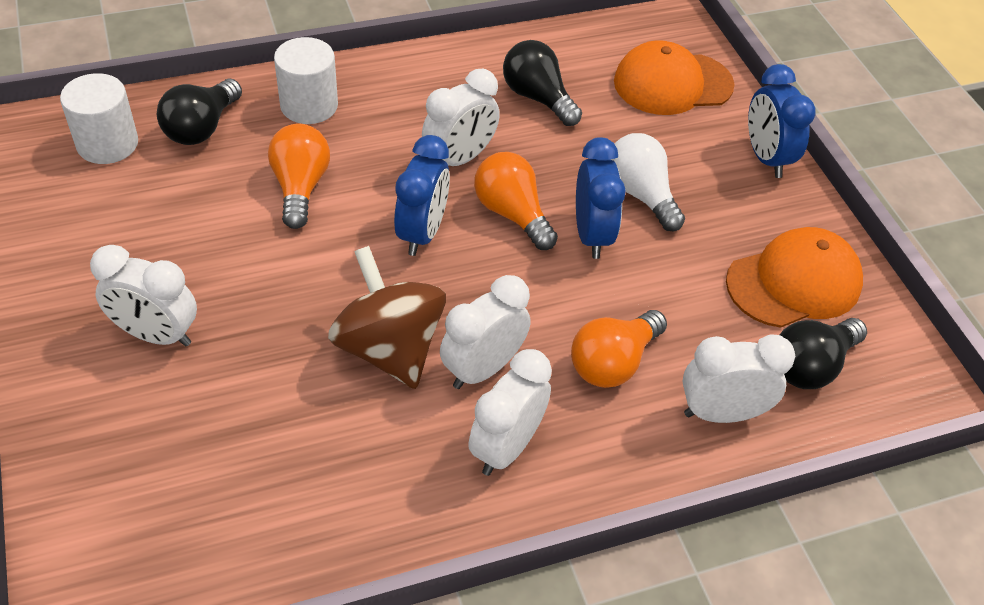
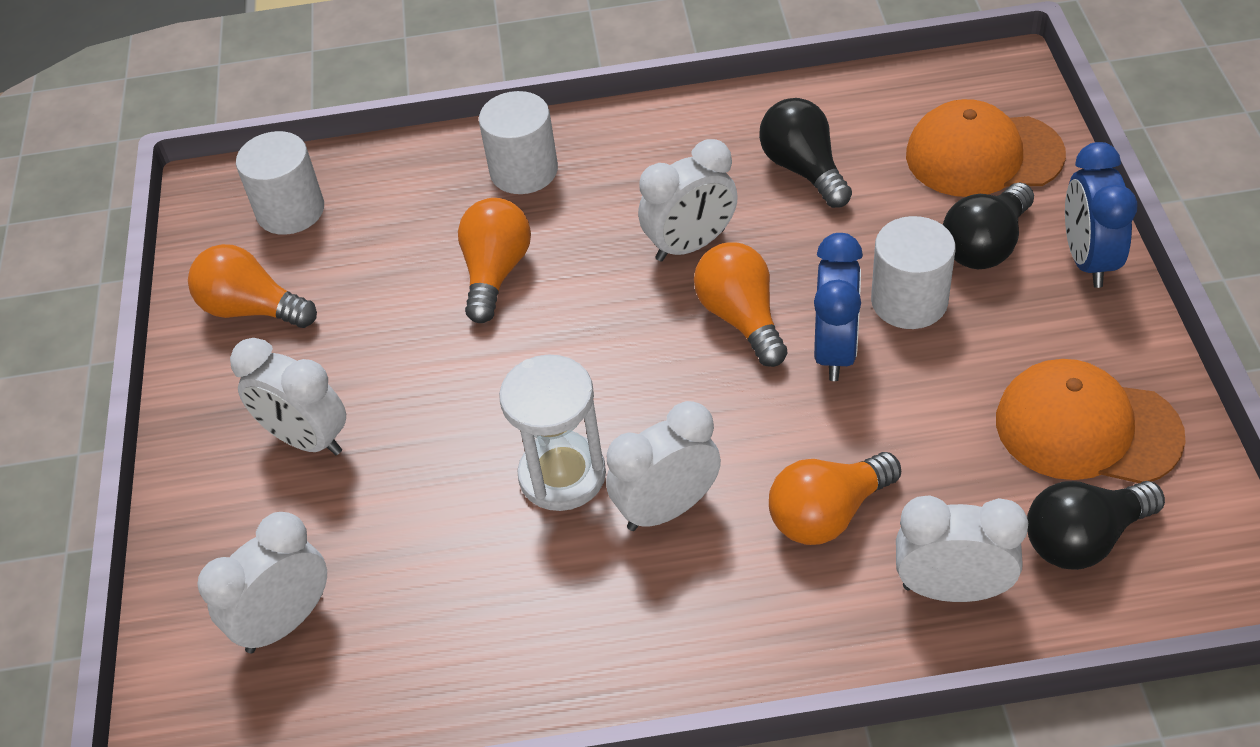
camera: 20 degrees right, 0 degrees up
black light bulb [157,79,242,145] -> black light bulb moved to [943,182,1034,269]
brown spinning top [328,246,446,389] -> white hourglass [499,355,606,511]
blue clock [394,135,450,256] -> none
white clock [468,349,552,476] -> white clock moved to [197,512,327,653]
white light bulb [610,133,685,231] -> white cylinder [871,216,955,329]
orange cap [726,227,863,328] -> orange cap turned 150 degrees counterclockwise [996,359,1186,483]
none -> orange light bulb [188,244,317,328]

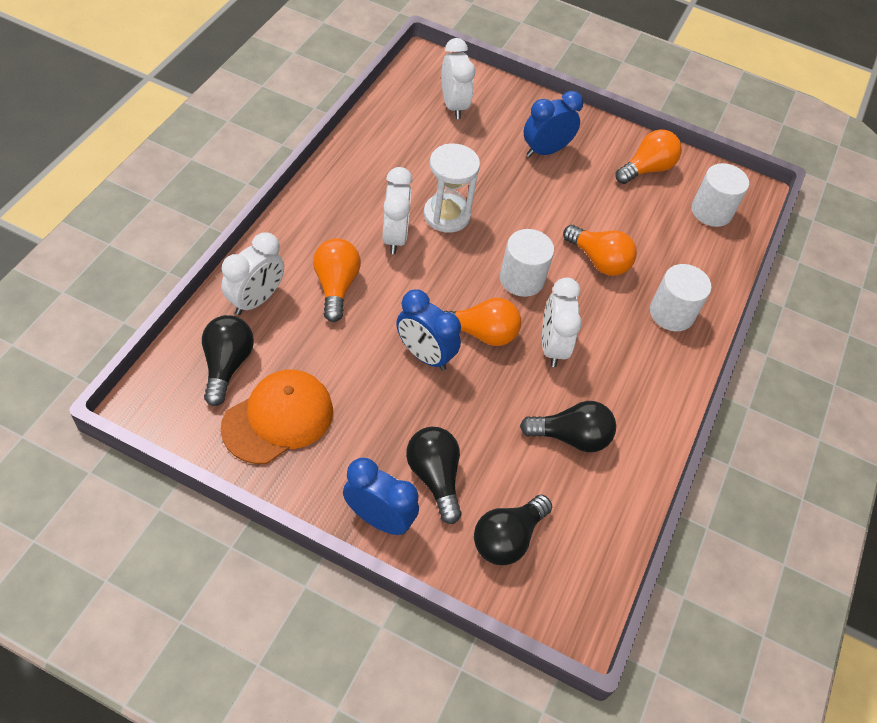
camera: 110 degrees right, 5 degrees up
white clock [230,338,346,455] -> blue clock [523,91,583,157]
white cylinder [871,216,955,329] -> white cylinder moved to [500,229,554,297]
orange cap [906,99,1066,197] -> black light bulb [474,495,552,565]

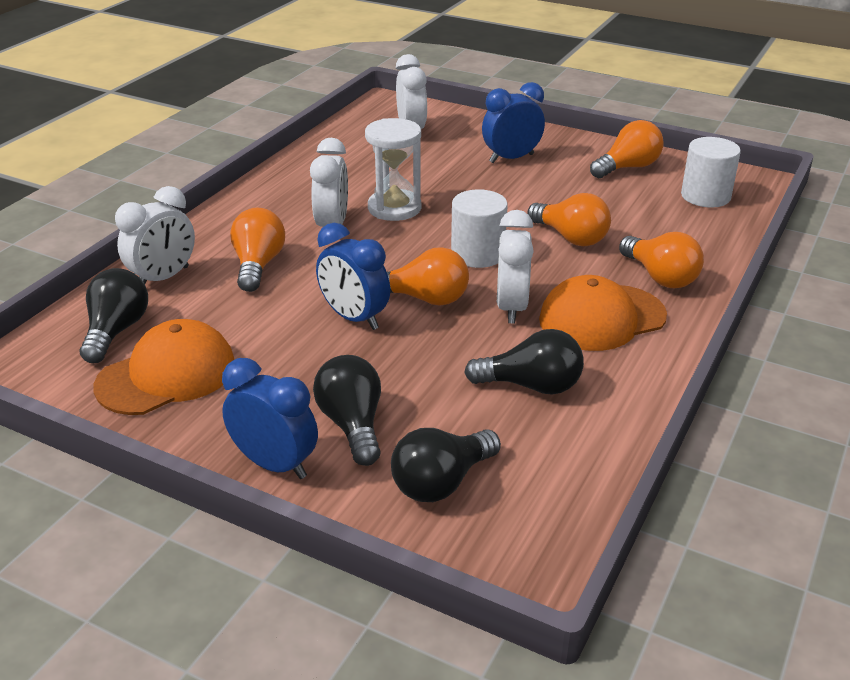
camera: 10 degrees right, 20 degrees down
white cylinder [650,264,712,331] -> orange light bulb [619,232,704,288]
none -> orange cap [539,275,667,351]

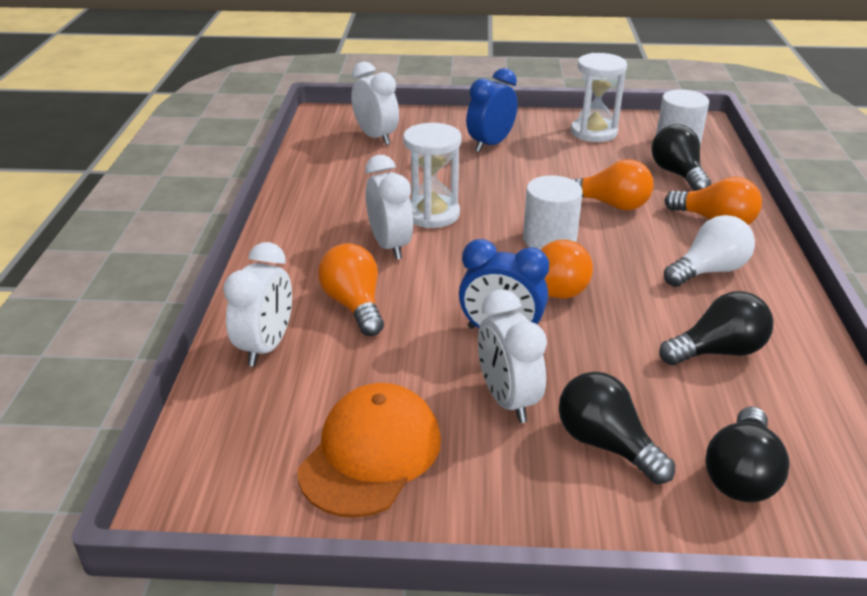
camera: 25 degrees left, 0 degrees up
black light bulb [80,268,148,363] -> black light bulb moved to [651,124,711,191]
blue clock [222,358,318,479] -> none
white clock [497,210,534,324] -> white clock moved to [478,289,547,423]
orange cap [539,275,667,351] -> white light bulb [664,215,755,287]
orange light bulb [590,120,664,178] -> white hourglass [571,53,627,142]

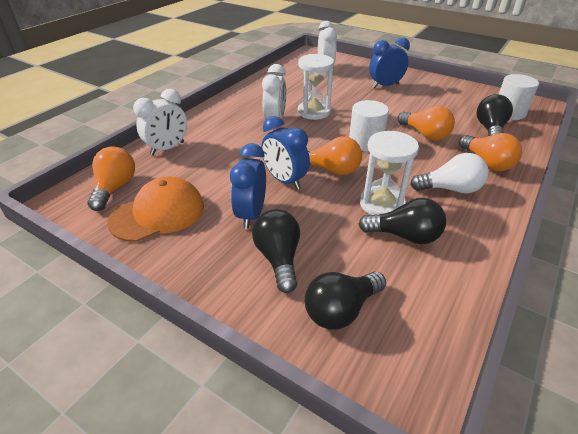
camera: 30 degrees right, 5 degrees up
orange light bulb [318,243,384,336] -> orange light bulb moved to [88,146,135,211]
white clock [478,289,547,423] -> blue clock [230,143,266,229]
white hourglass [571,53,627,142] -> white hourglass moved to [360,131,419,215]

